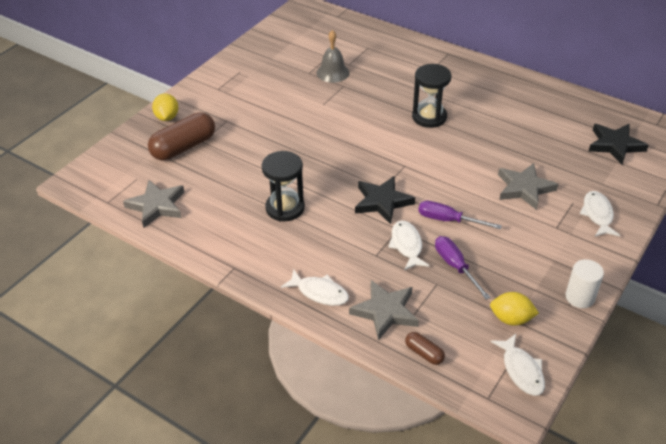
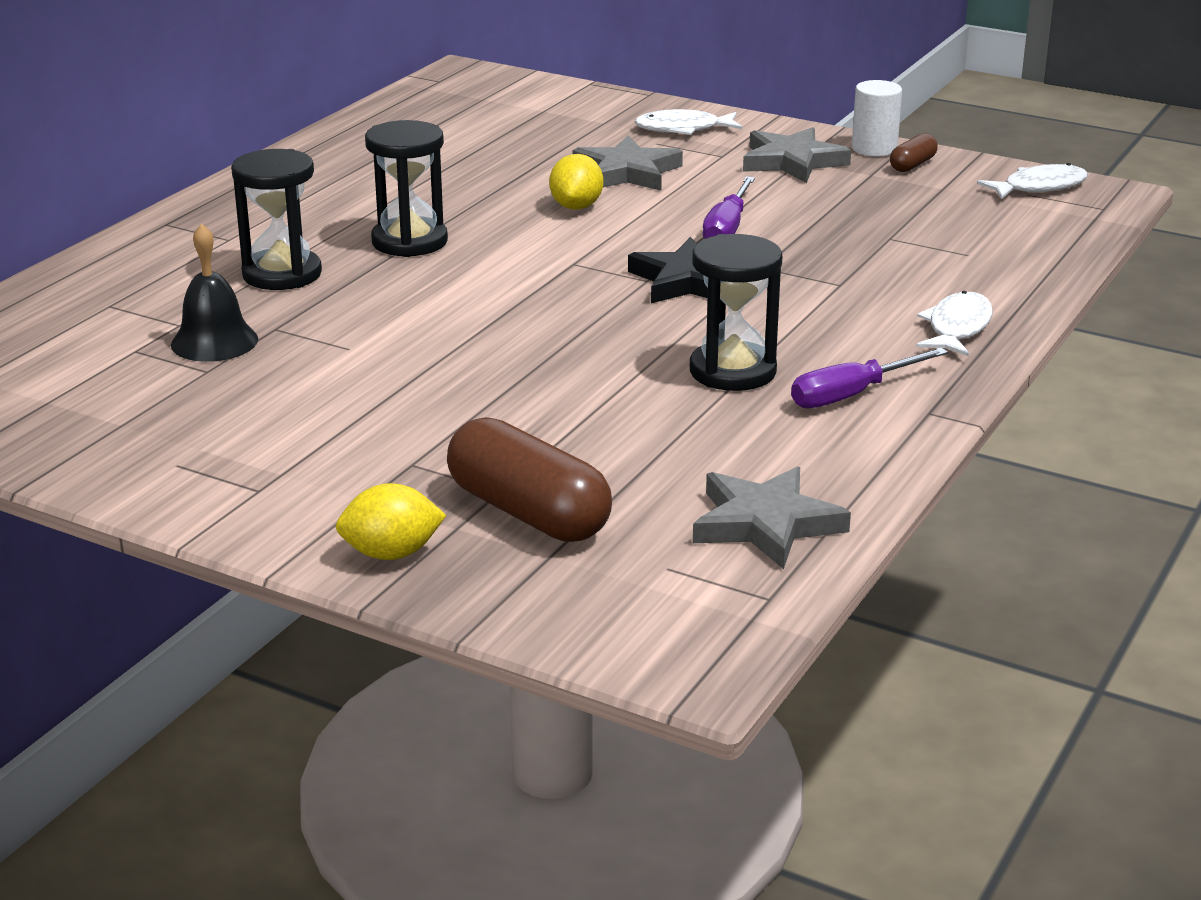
camera: 95 degrees left, 15 degrees down
grey bell [317,30,349,83] -> black bell [171,223,258,362]
grey star [349,280,419,340] -> grey star moved to [743,127,851,183]
white fish [388,221,430,270] -> none
brown capsule [405,332,445,365] -> brown capsule moved to [890,133,938,172]
purple screwdriver [435,236,491,300] -> purple screwdriver moved to [791,348,948,408]
yellow lemon [490,292,539,326] -> yellow lemon moved to [549,154,603,210]
black star [589,124,649,165] -> none
none -> black hourglass [231,149,322,290]

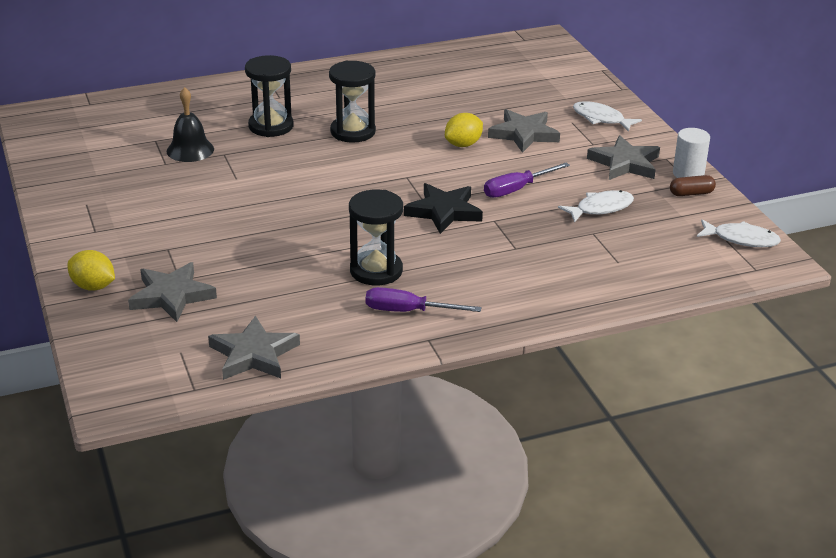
camera: 40 degrees right, 5 degrees up
brown capsule [447,417,612,542] -> grey star [128,262,217,322]
white fish [917,291,993,356] -> white fish moved to [558,190,634,223]

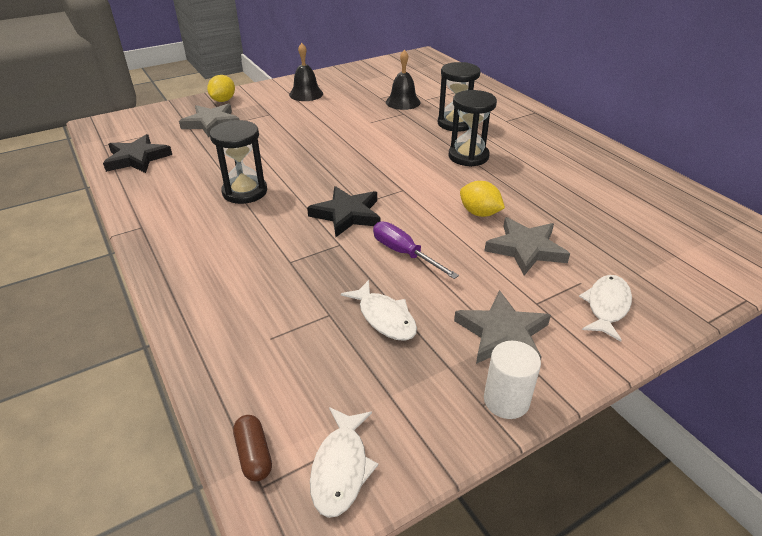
camera: 80 degrees right, 5 degrees up
grey star [208,316,300,380] -> black star [103,134,172,173]
purple screwdriver [365,287,482,312] -> none
brown capsule [670,175,716,196] -> brown capsule moved to [233,415,272,482]
none -> black bell [289,43,323,101]

